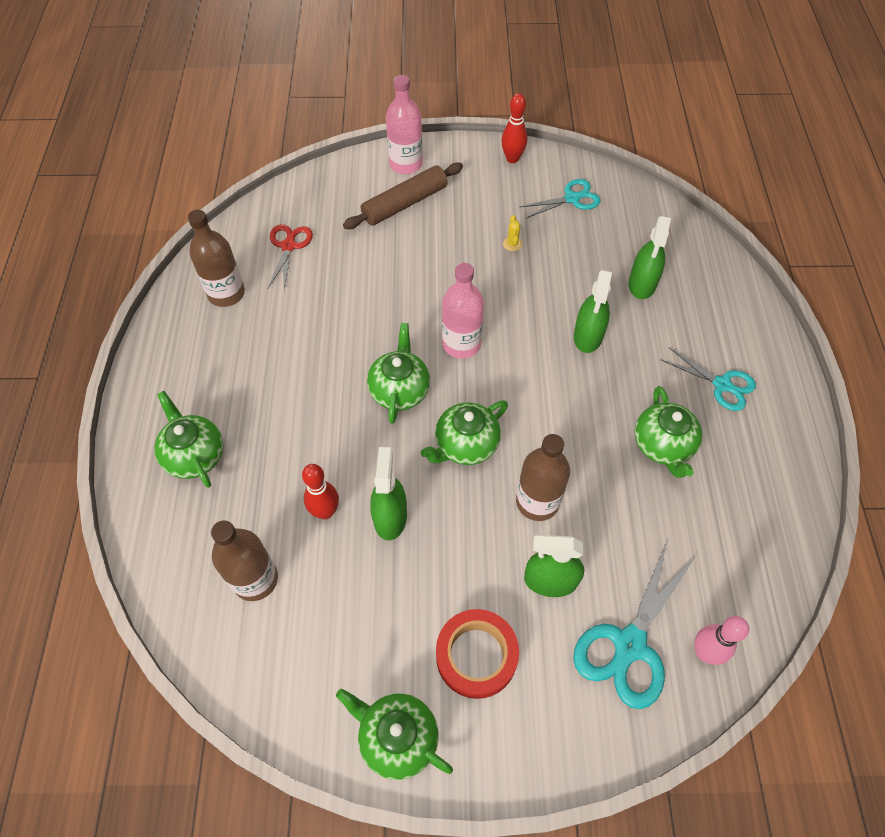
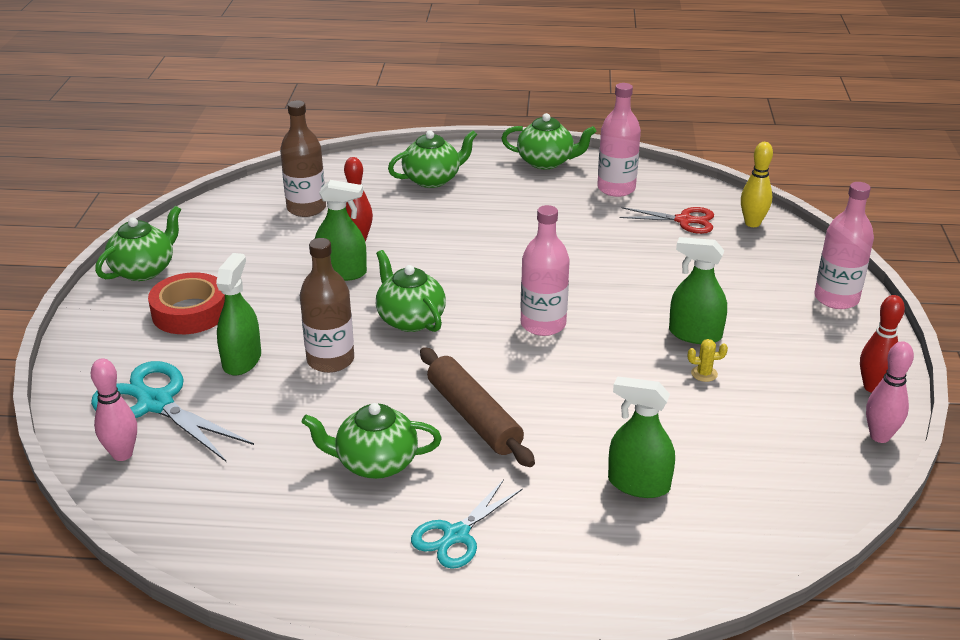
camera: 95 degrees right, 25 degrees down
brown bottle [188,209,245,307] -> pink bottle [597,83,641,197]
brown rolling pin [343,163,463,229] -> brown rolling pin moved to [420,347,535,467]
green teapot [367,323,430,424] -> green teapot moved to [501,113,596,169]
turquoise scissors [520,179,601,219] -> none
green spray bottle [574,270,612,353] -> green spray bottle moved to [669,237,727,344]
none -> yellow bowling pin [741,142,773,227]
none -> pink bowling pin [866,341,914,443]

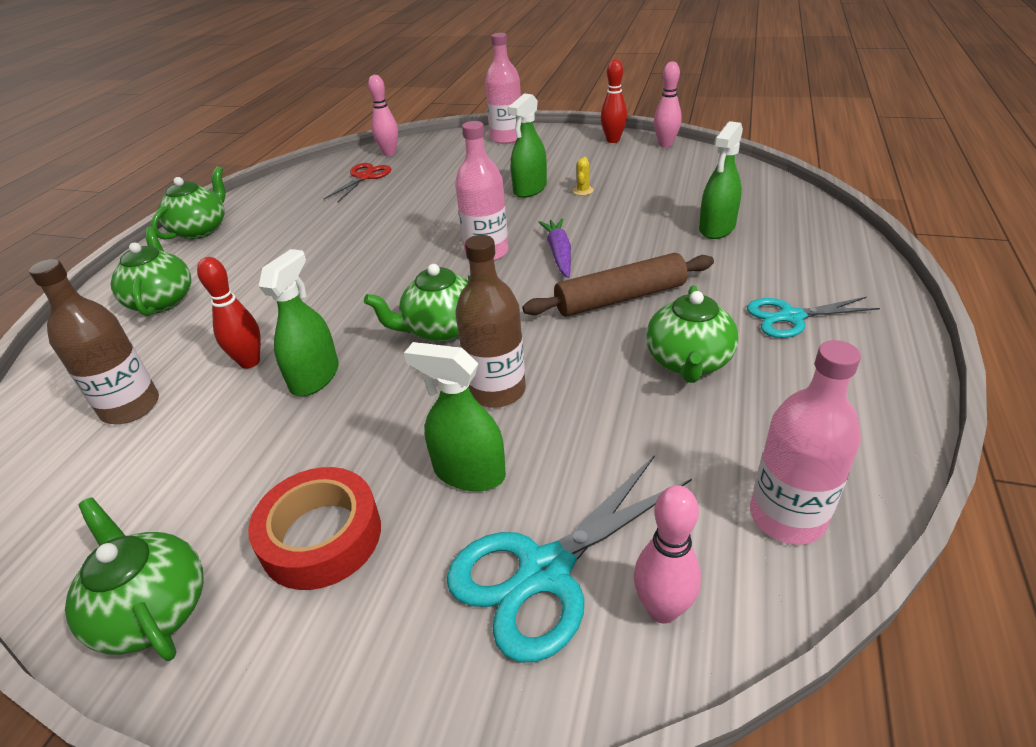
camera: 75 degrees left, 5 degrees up
turquoise scissors [411,479,523,569] -> turquoise scissors turned 120 degrees clockwise [747,297,880,338]
pink bottle [597,83,641,197] -> pink bottle moved to [750,340,861,545]
yellow bowling pin [741,142,773,227] -> pink bowling pin [368,75,398,156]
none -> purple carrot [538,219,571,278]

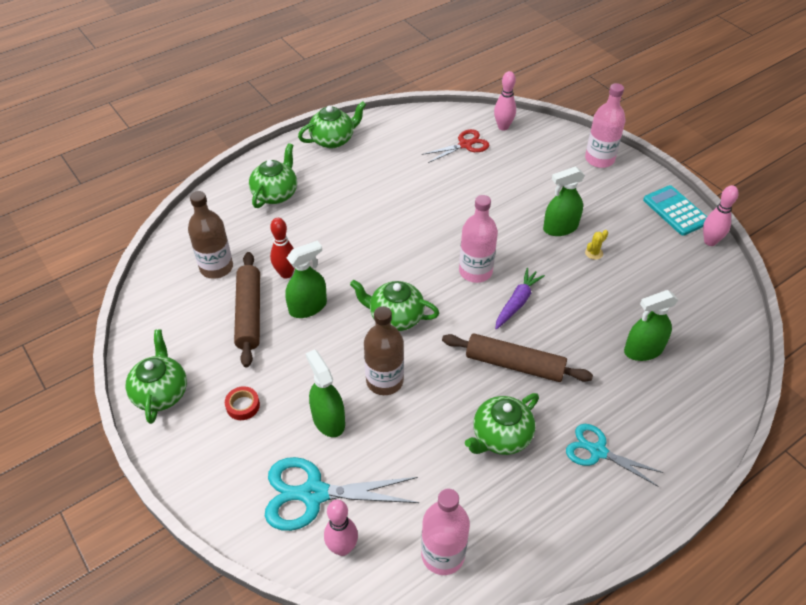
camera: 35 degrees right, 10 degrees up
red tape [248,467,381,590] -> red tape [225,386,260,420], size x0.52
red bowling pin [601,59,627,143] -> turquoise calculator [643,185,707,236]
none -> brown rolling pin [234,252,260,367]

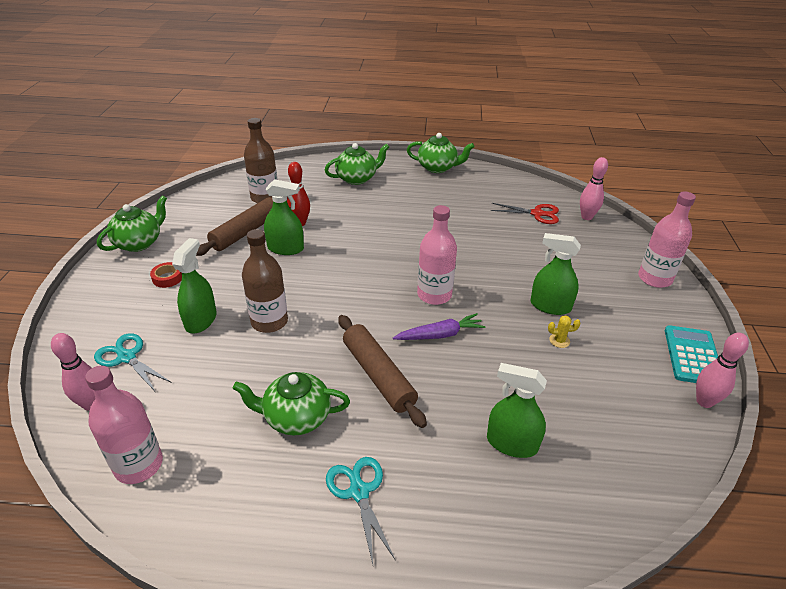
camera: 40 degrees right, 10 degrees down
turquoise scissors [265,457,419,531] -> turquoise scissors [94,333,172,391], size x0.64
green teapot [350,280,439,331] -> none

